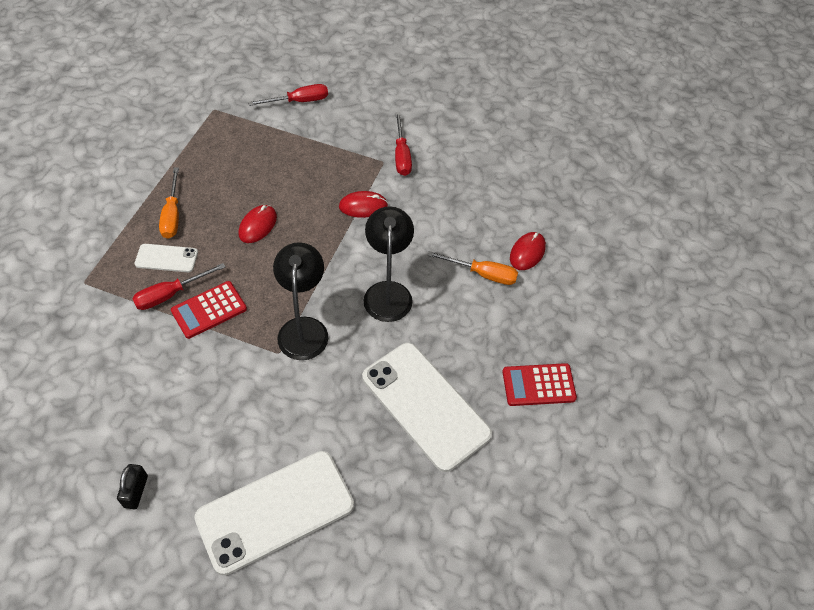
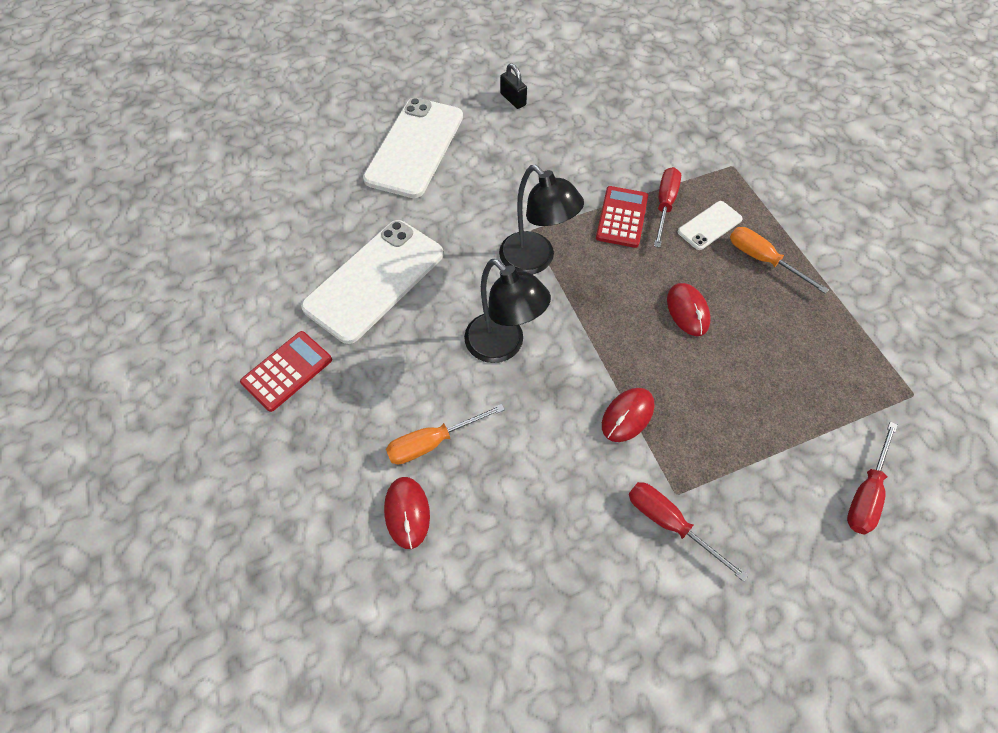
camera: 140 degrees right, 5 degrees up
white phone [362,343,492,472] -> white phone turned 60 degrees counterclockwise [301,220,444,344]

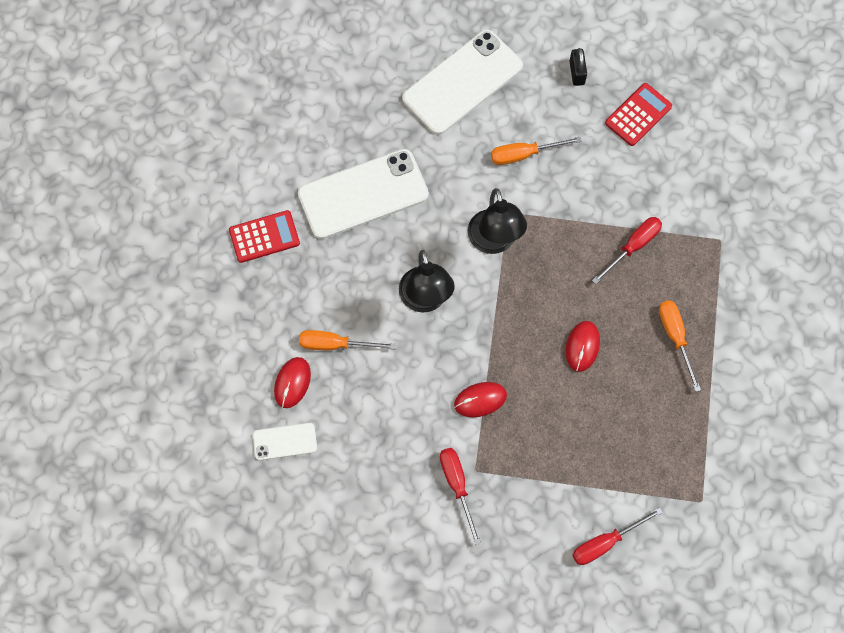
camera: 30 degrees right, 10 degrees up
red calculator [596,186,648,248] -> red calculator moved to [605,83,672,146]
white phone [678,201,743,250] -> white phone moved to [253,423,317,460]
none -> orange screwdriver [491,137,582,165]

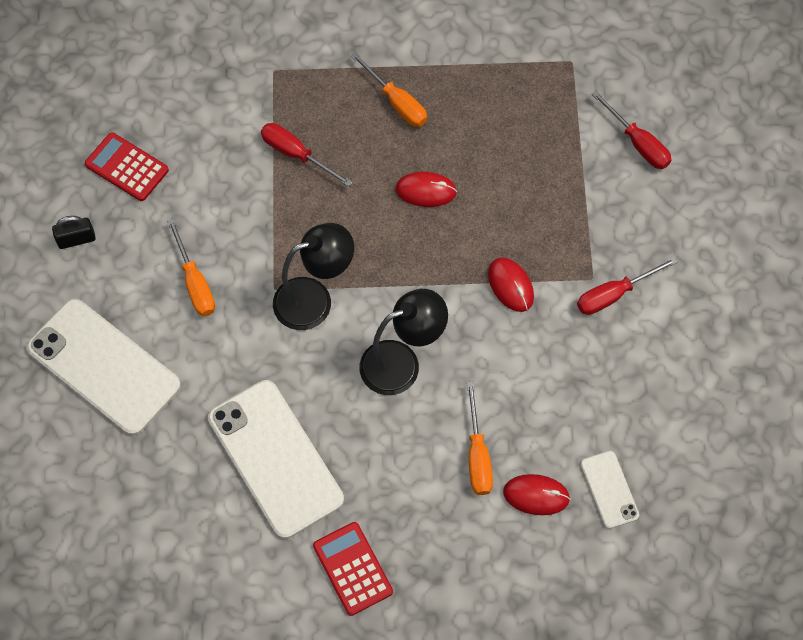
camera: 100 degrees left, 5 degrees down
orange screwdriver [659,300,701,392] -> orange screwdriver turned 105 degrees counterclockwise [351,52,427,127]

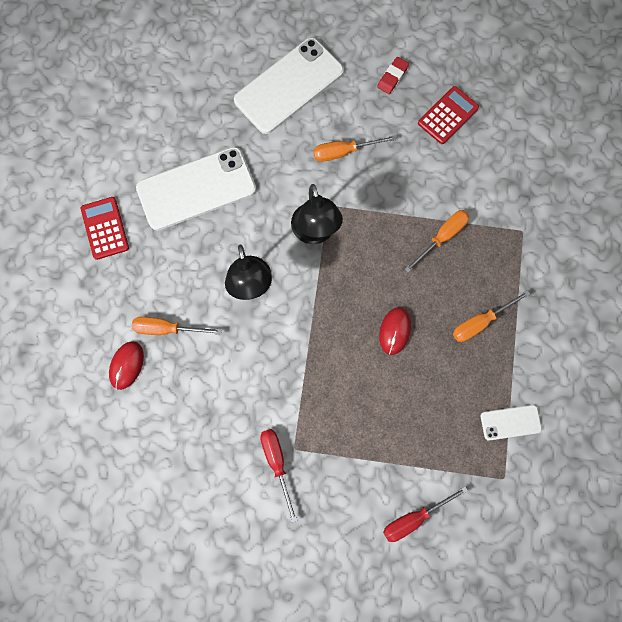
camera: 100 degrees right, 10 degrees up
black padlock [52,216,96,249] -> red eraser [377,57,409,94]
red screwdriver [261,123,353,187] -> orange screwdriver [404,210,469,273]
red calculator [313,522,393,616] -> red calculator turned 90 degrees counterclockwise [81,197,129,260]
red mouse [488,258,534,312] -> none
white phone [580,451,639,529] -> white phone moved to [480,405,542,440]

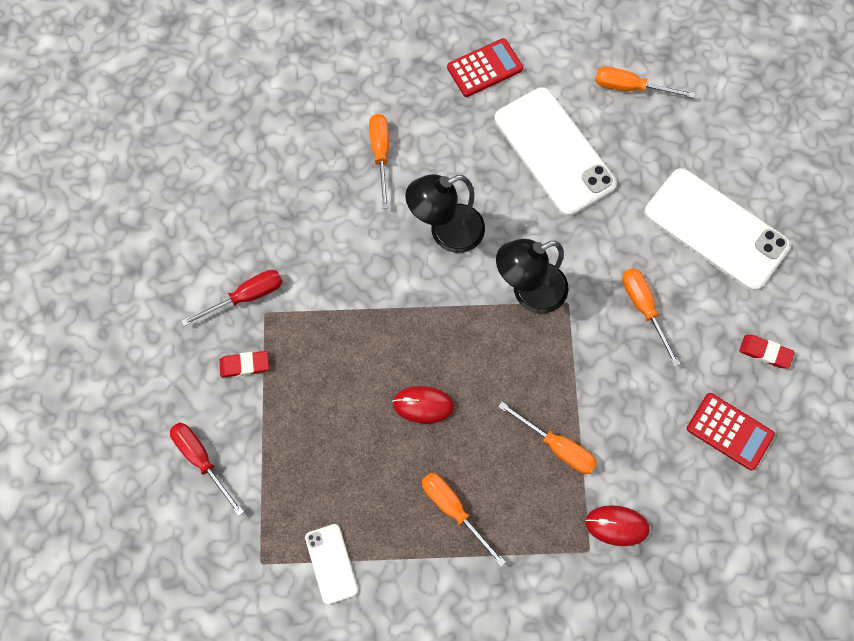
camera: 80 degrees right, 5 degrees down
red mouse [109,341,144,390] -> red mouse moved to [585,505,650,546]
none -> red eraser [219,351,269,378]
none -> orange screwdriver [595,67,695,98]

